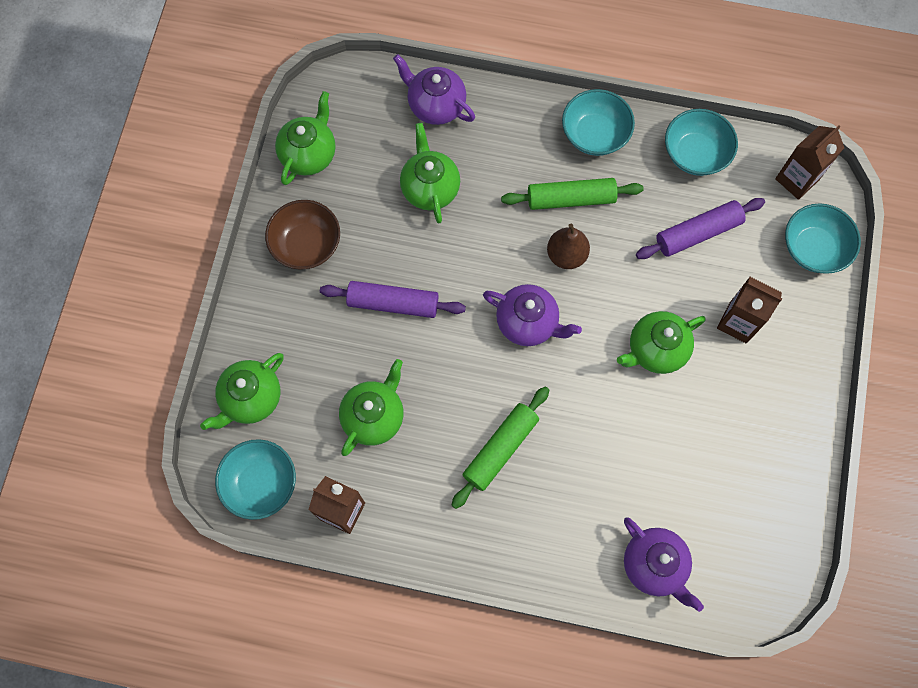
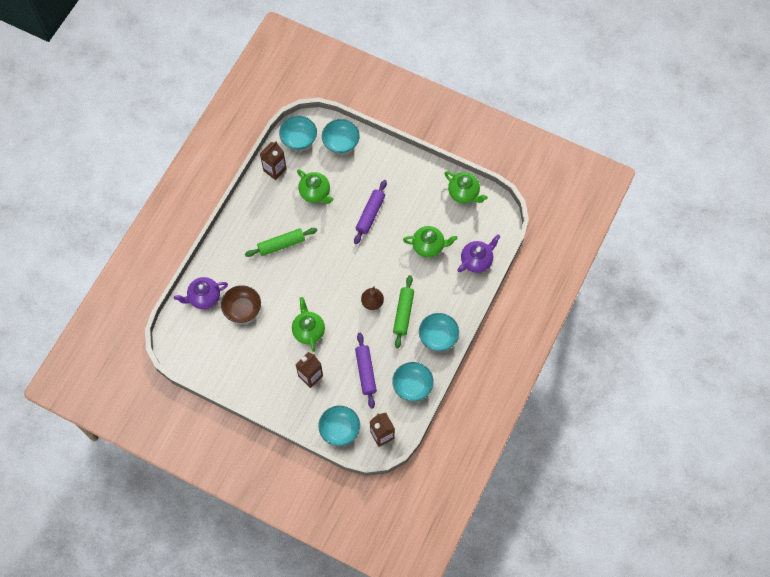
camera: 105 degrees right, 5 degrees down
green teapot [200,353,284,430] -> turquoise bowl [322,119,360,153]
brown bowl [265,200,340,270] -> brown bowl moved to [221,285,261,323]
green rolling pin [451,386,549,509] -> green rolling pin turned 75 degrees counterclockwise [245,228,317,257]
purple teapot [483,284,582,346] -> none

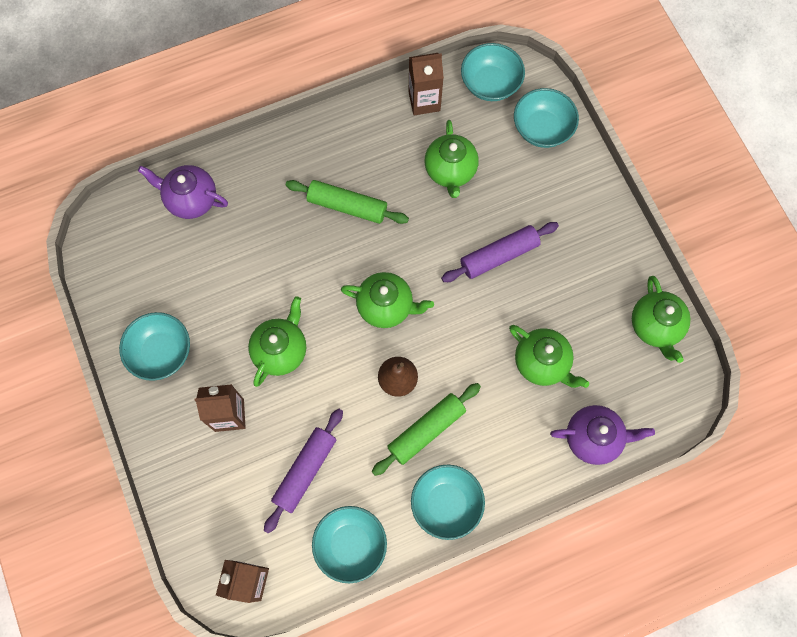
camera: 40 degrees right, 5 degrees up
brown bowl [221,285,261,323] -> none
turquoise bowl [318,405,360,446] -> turquoise bowl moved to [119,312,190,381]
none -> green teapot [341,272,434,328]

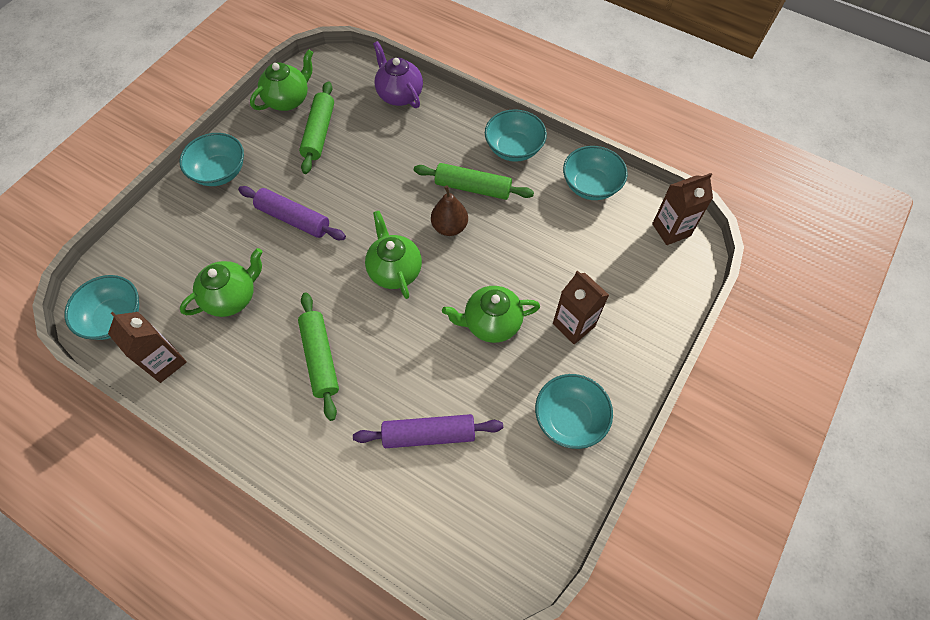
camera: 125 degrees left, 10 degrees down
purple teapot [138,165,228,219] -> none
purple rolling pin [264,408,343,534] -> purple rolling pin moved to [353,414,503,448]
green teapot [509,325,589,388] -> none
turquoise bowl [514,88,579,148] -> turquoise bowl moved to [179,133,244,186]
none -> green rolling pin [299,81,334,174]

